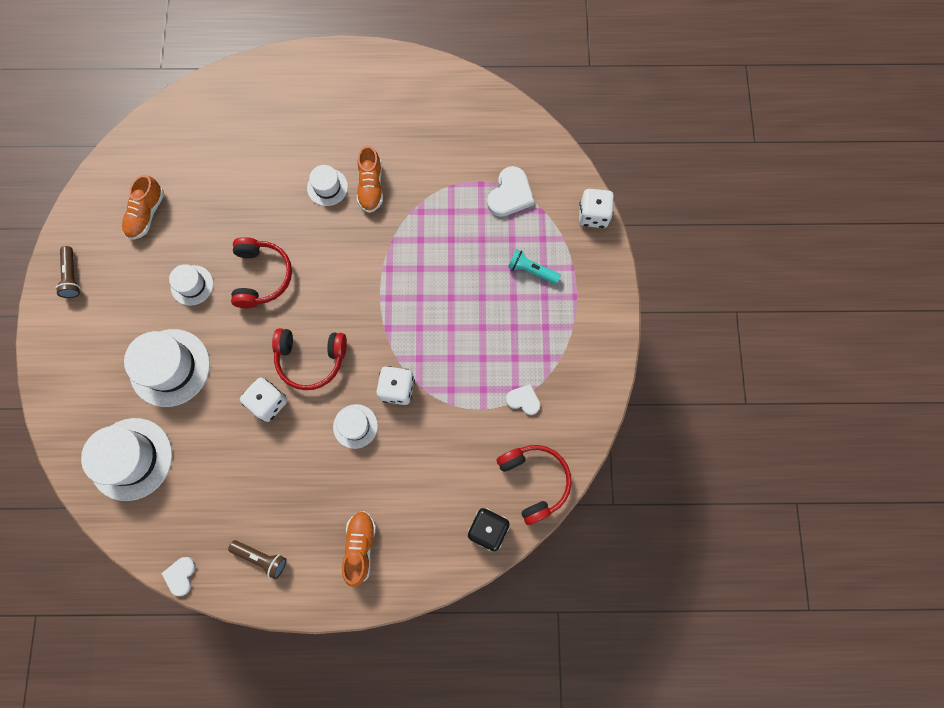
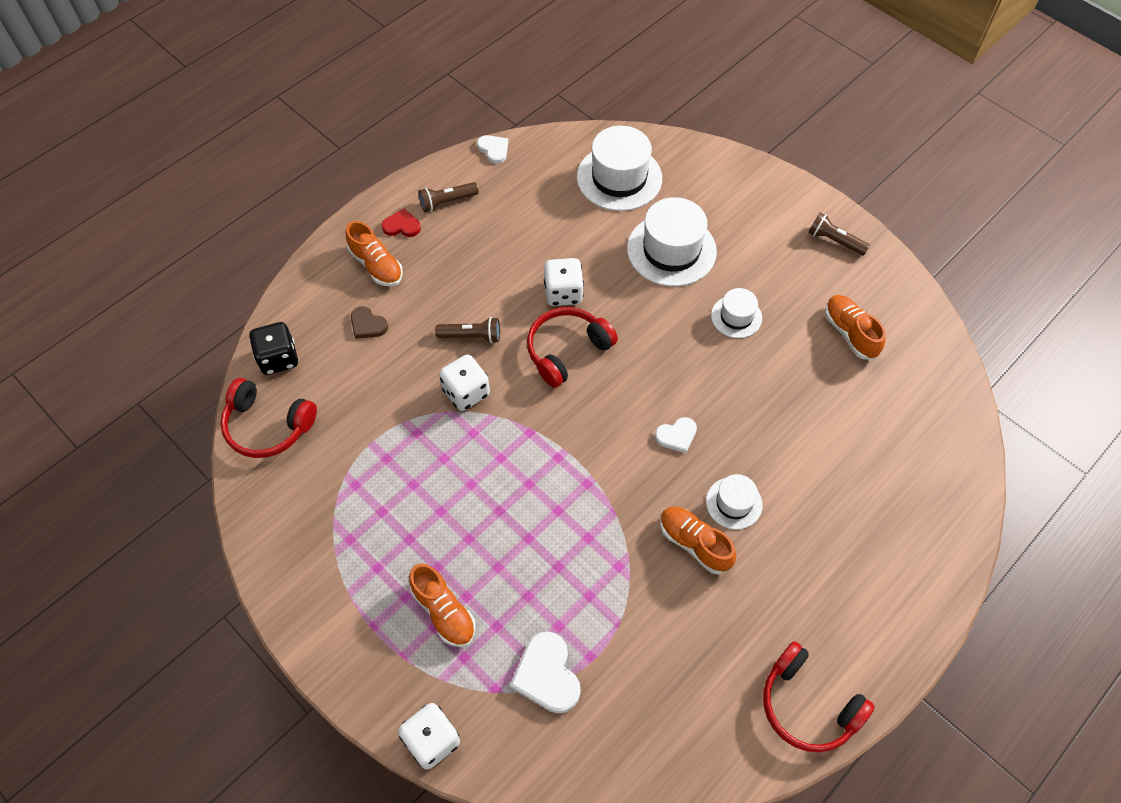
camera: 135 degrees right, 15 degrees down
red headphones [231,237,292,308] -> red headphones moved to [763,641,875,752]
white hat [333,404,378,449] -> brown flashlight [435,317,500,343]
white heart [506,384,540,415] -> white heart moved to [655,417,697,453]
turquoise flashlight [508,249,561,284] -> orange shoe [409,564,476,647]
none -> brown heart [351,307,388,339]
none -> red heart [382,209,421,237]

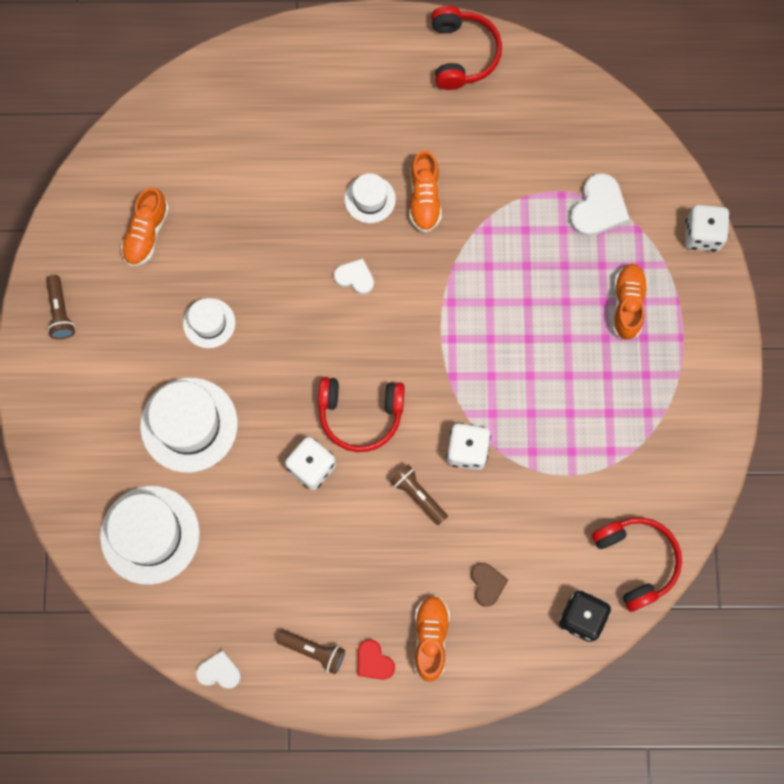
camera: 135 degrees left, 15 degrees up
white heart [477,135,508,164] -> white heart turned 90 degrees clockwise [196,650,241,689]

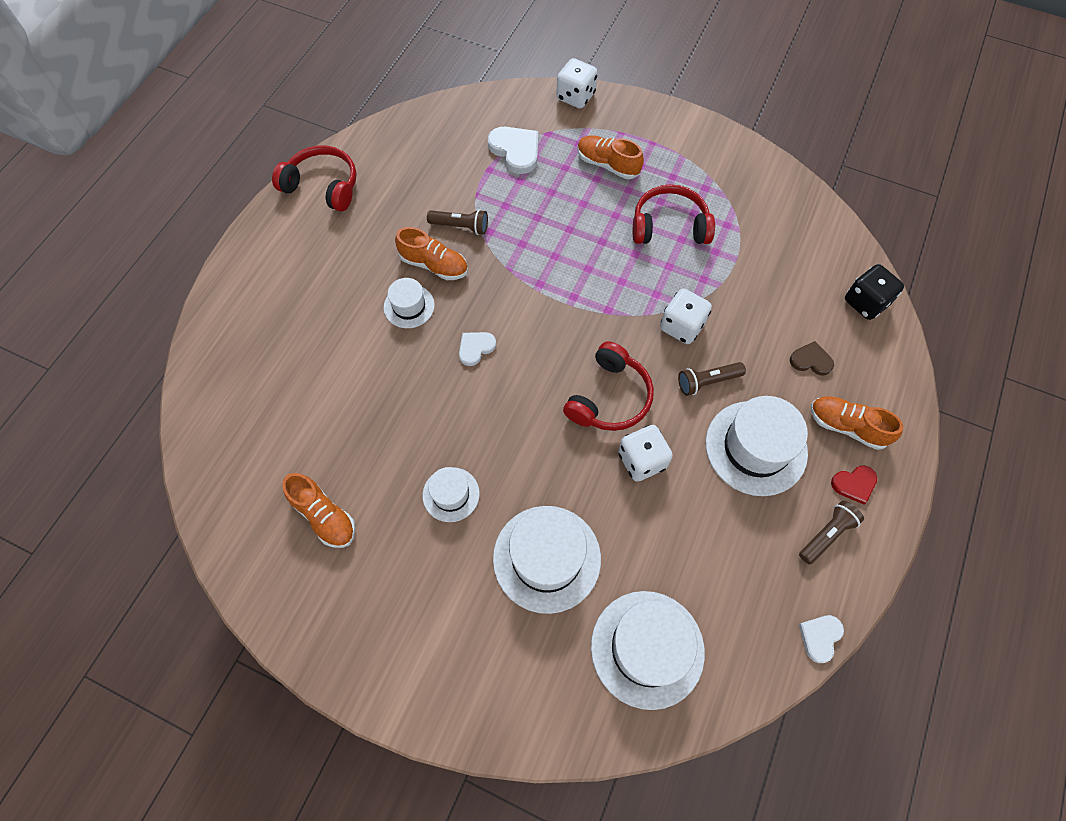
camera: 65 degrees left, 10 degrees down
brown flashlight [46,275,75,339] -> brown flashlight moved to [427,209,488,235]
red headphones [592,517,682,612] -> red headphones moved to [633,184,715,244]
none -> white hat [706,396,808,496]

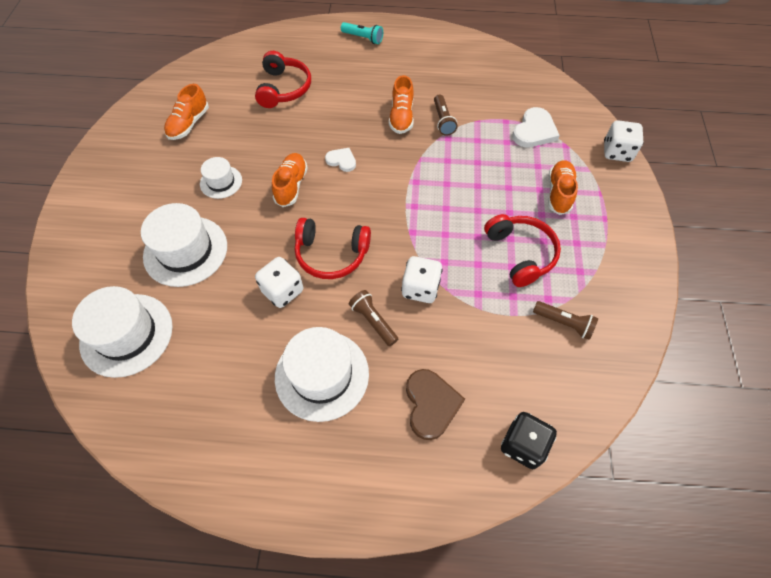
camera: 70 degrees right, 5 degrees down
red headphones [272,145,357,211] -> red headphones moved to [255,51,311,108]
white hat [384,278,435,328] -> none
brown heart [790,341,834,375] -> brown heart [406,369,465,440], size x1.64
brown flashlight [799,501,864,564] -> brown flashlight moved to [533,301,598,340]
white heart [799,615,844,663] -> none
orange shoe [811,396,903,450] -> orange shoe moved to [272,153,308,207]
red heart [831,466,877,504] -> none
none -> turquoise flashlight [341,22,383,44]

